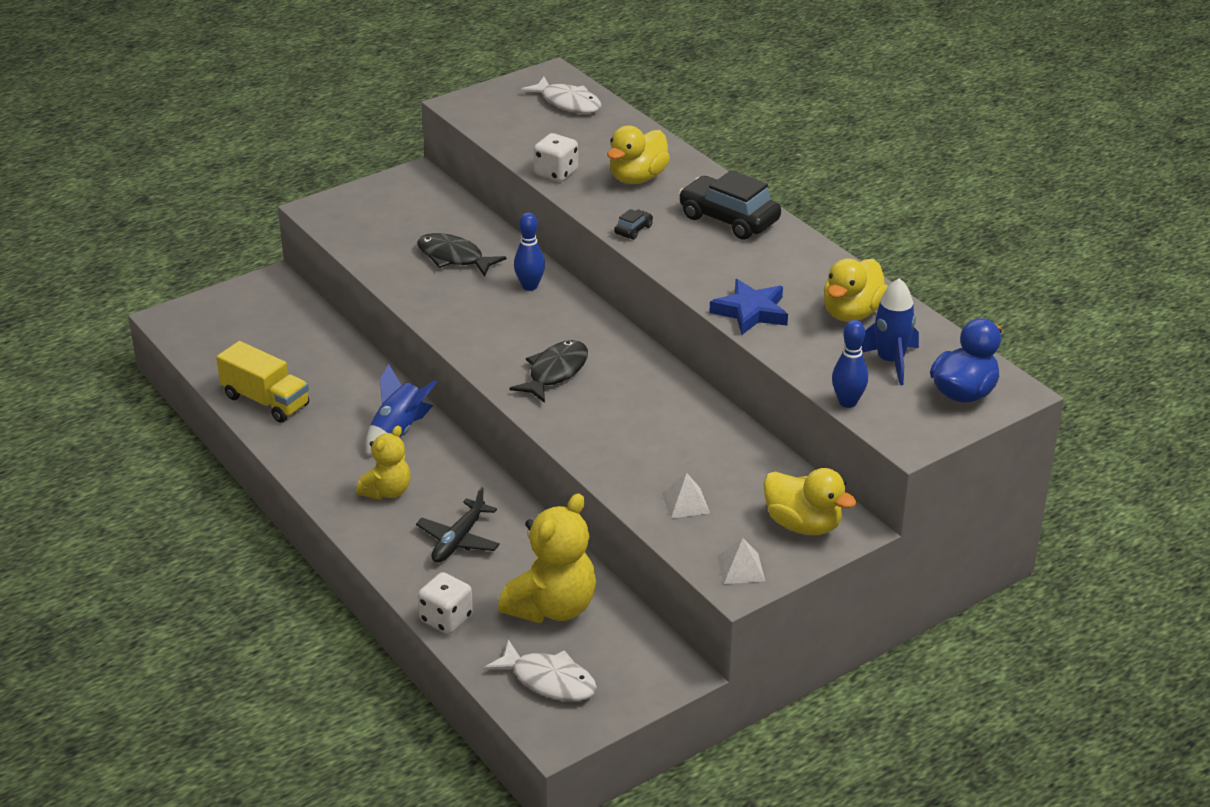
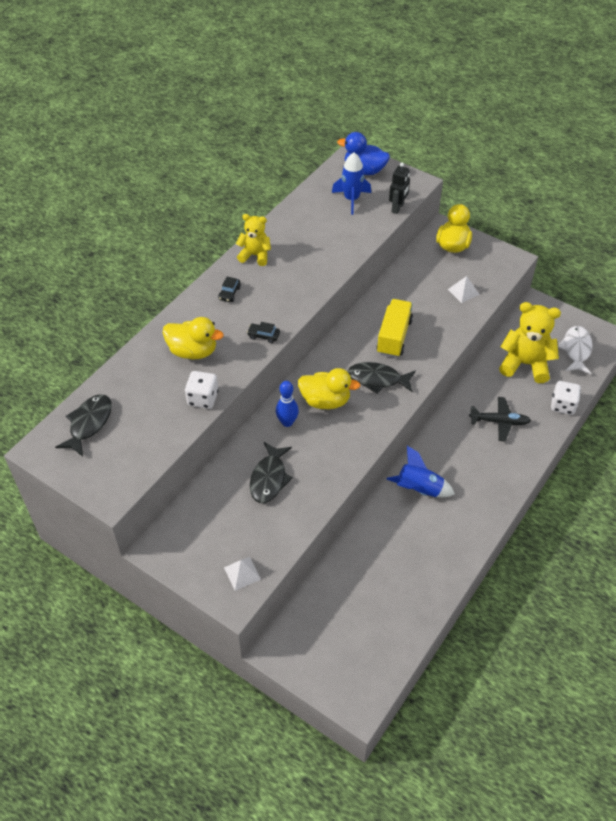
camera: 110 degrees left, 15 degrees up
yellow truck [216,341,309,423] -> yellow truck moved to [376,299,413,358]
yellow teddy bear [356,426,411,500] -> yellow teddy bear moved to [236,214,271,266]
white fish [521,77,601,113] -> black fish [55,394,112,457]
black car [679,170,781,240] -> black car [218,277,241,302], size x0.44
blue star [709,279,788,335] -> none
white pyramid [717,538,765,584] -> white pyramid moved to [224,557,261,591]
yellow duck [824,258,888,322] -> yellow duck moved to [298,368,360,409]
blue bowling pin [832,320,868,408] -> black robot [389,163,410,214]

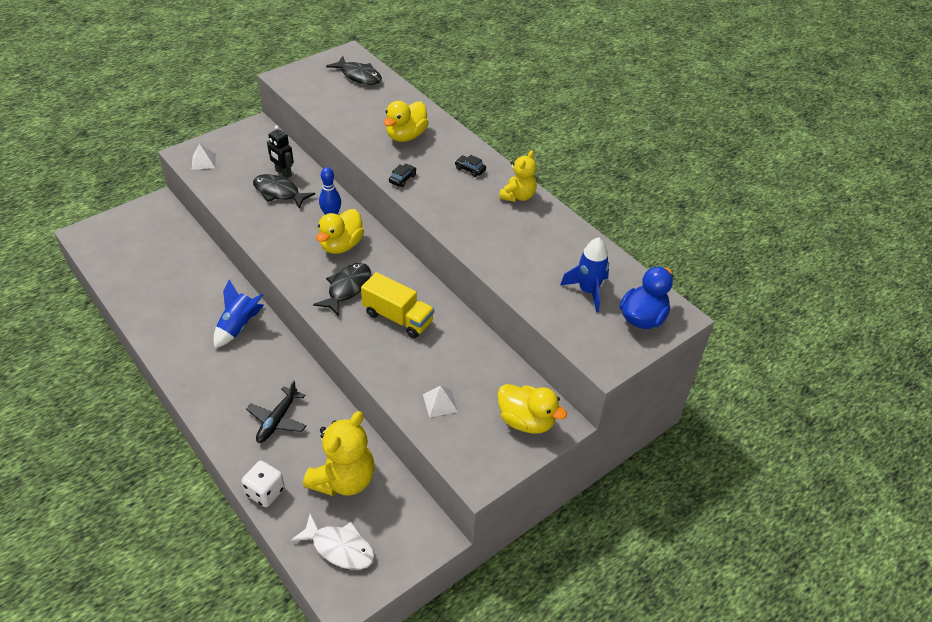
camera: 105 degrees right, 5 degrees down
white dice [185,371,219,409] -> none
black robot [389,163,410,214] -> black robot moved to [267,125,294,178]

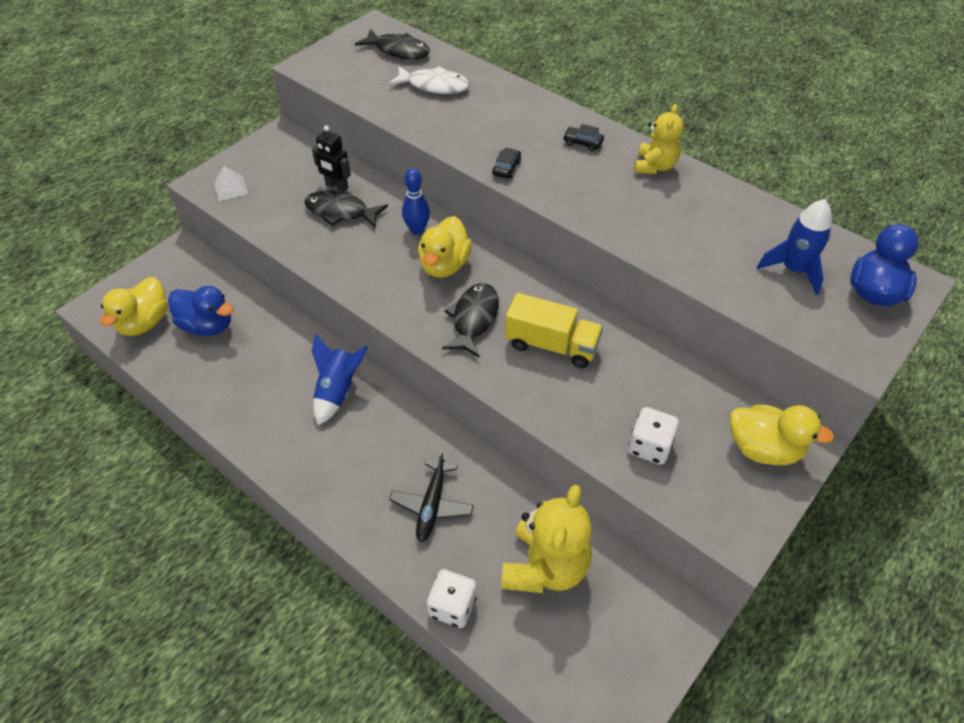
camera: 10 degrees left, 5 degrees up
white fish [291,514,375,570] -> white fish moved to [388,66,469,94]
yellow duck [383,101,429,142] -> yellow duck moved to [100,277,168,336]
white pyramid [423,385,458,418] -> white dice [628,407,679,465]
none -> blue duck [168,286,233,336]

